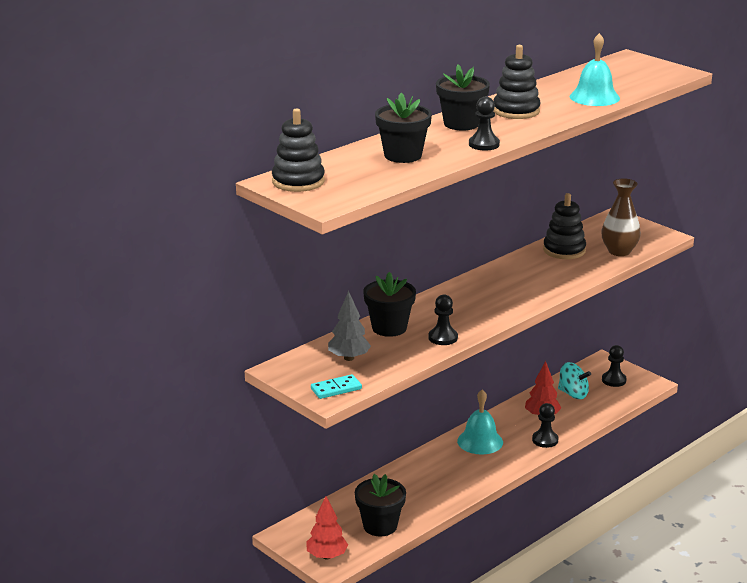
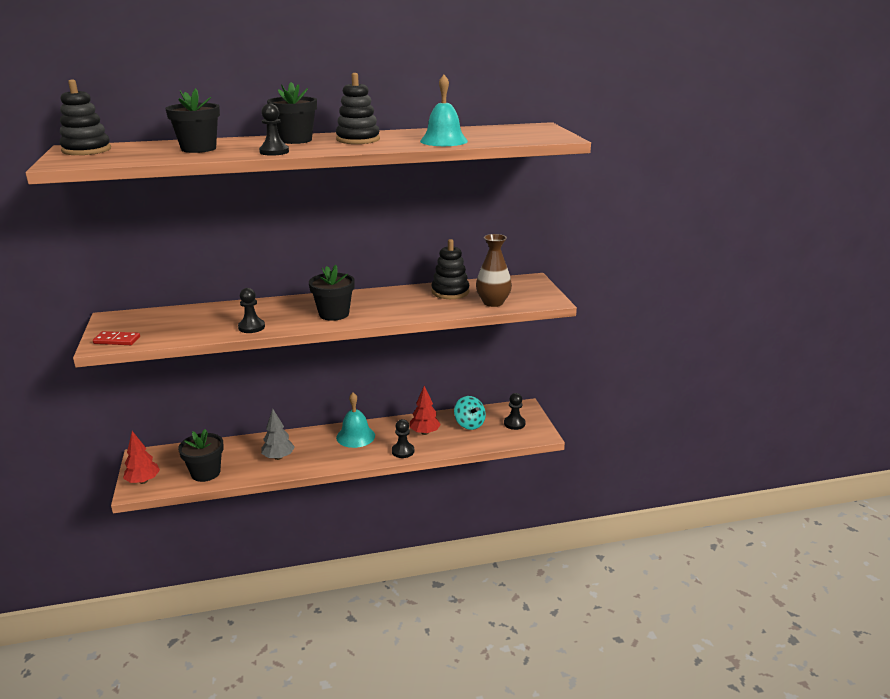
camera: 30 degrees right, 0 degrees up
turquoise domino [311,374,362,399] -> red domino [93,331,140,345]
grey tree [328,291,371,361] -> grey tree moved to [261,409,295,460]
black flower pot [363,272,416,337] -> black flower pot moved to [309,265,355,321]

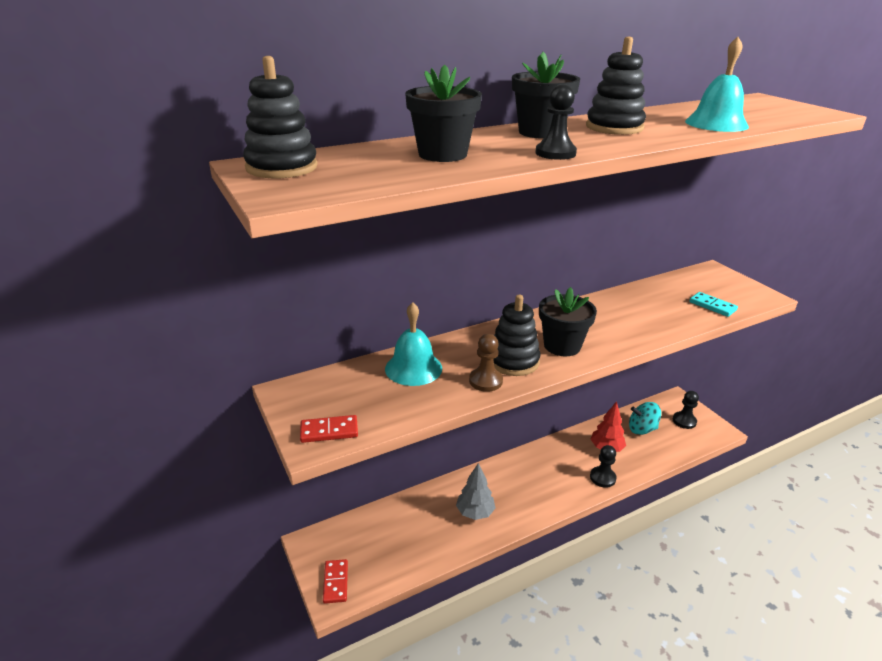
camera: 15 degrees left, 5 degrees up
red tree [123,431,160,484] -> red domino [323,559,348,604]
black flower pot [178,429,224,482] -> none
black pawn [238,288,265,333] -> brown pawn [469,334,503,392]
turquoise bell [336,393,375,448] -> turquoise bell moved to [385,302,442,386]
black stacking toy [432,239,469,299] -> black stacking toy moved to [493,295,541,376]
turquoise spinning top [454,396,486,430] -> turquoise spinning top turned 135 degrees clockwise [629,402,661,435]
brown vase [476,234,512,307] -> turquoise domino [689,292,738,317]

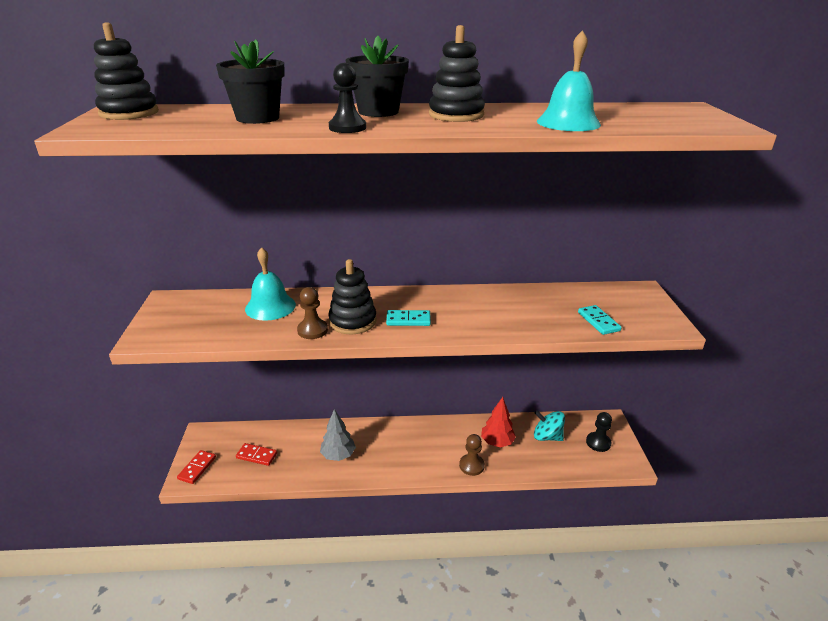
camera: 25 degrees right, 0 degrees up
red domino [300,415,358,443] -> red domino moved to [236,443,277,466]
black flower pot [539,287,597,356] -> turquoise domino [386,310,431,326]
black pawn [590,445,616,488] -> brown pawn [459,434,485,476]

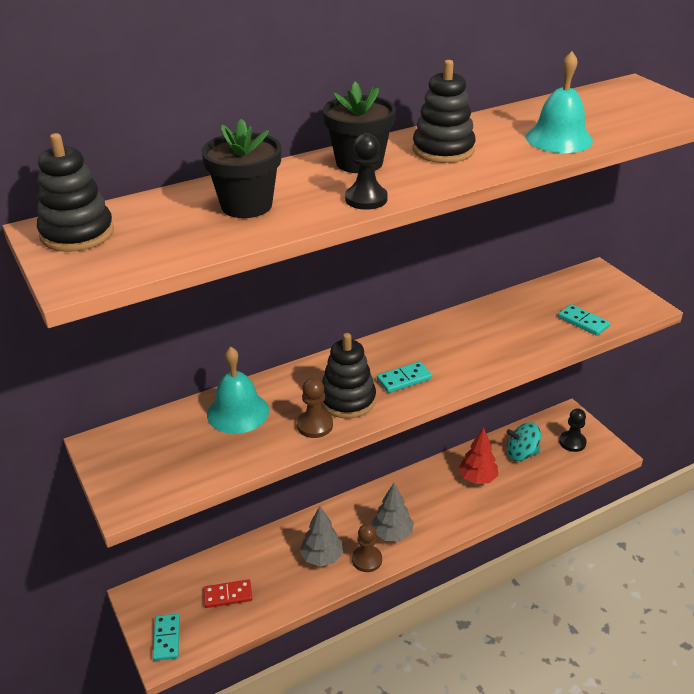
camera: 25 degrees left, 5 degrees up
red domino [177,450,216,484] -> turquoise domino [153,614,180,661]
brown pawn [459,434,485,476] -> brown pawn moved to [352,524,382,572]
none -> grey tree [372,483,414,541]

